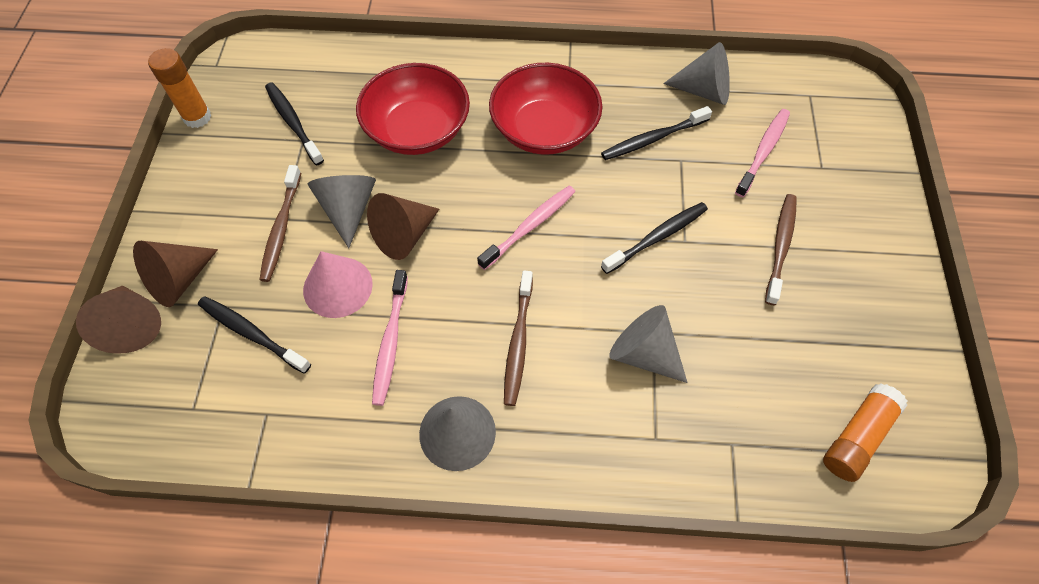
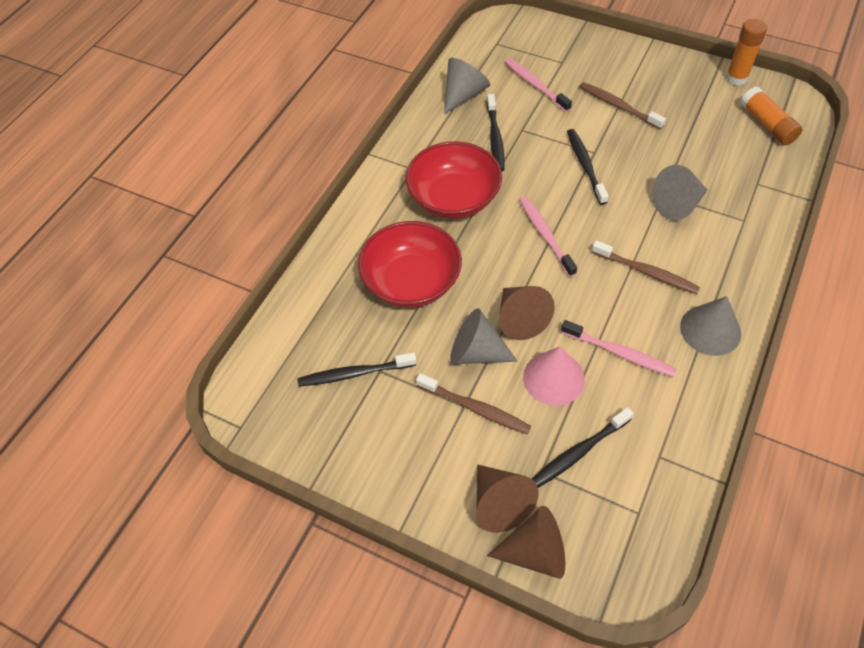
camera: 65 degrees left, 5 degrees down
orange glue stick [148,48,212,128] -> orange glue stick moved to [726,19,767,85]

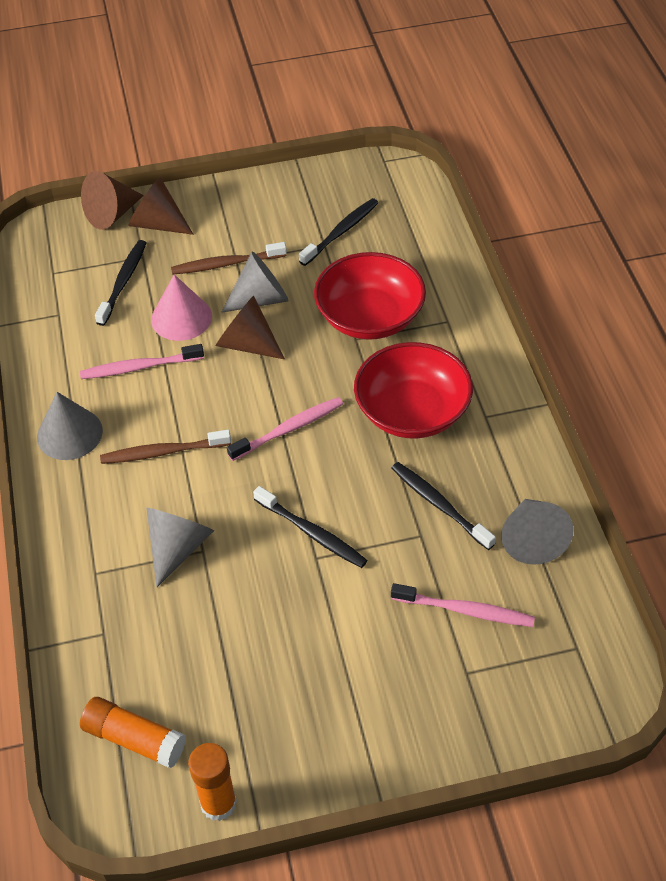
camera: 140 degrees right, 5 degrees down
pink toothbrush [519,196,577,277] -> pink toothbrush turned 60 degrees counterclockwise [227,397,343,461]
brown toothbrush [579,82,666,129] -> none

